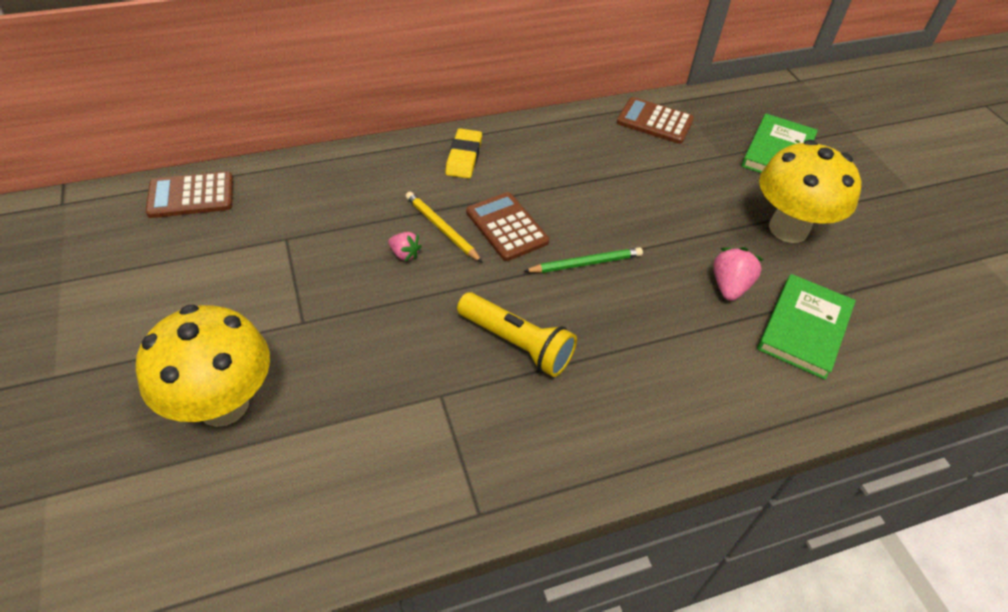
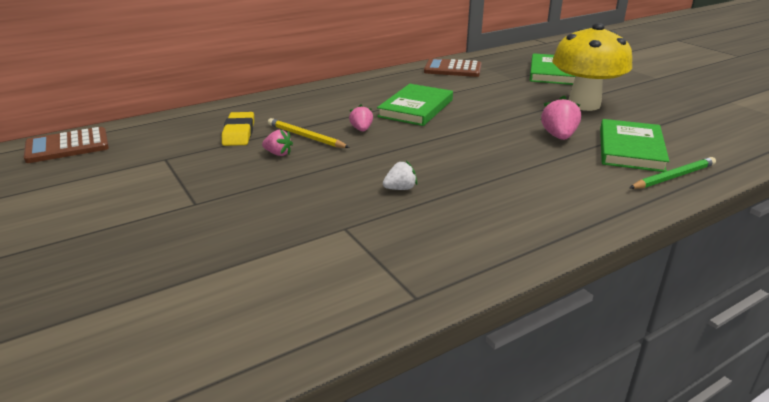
camera: 10 degrees left, 20 degrees down
yellow mushroom [136,305,270,427] -> none
yellow eraser [445,129,482,179] -> yellow eraser moved to [222,112,254,146]
yellow flashlight [457,292,577,377] -> white strawberry [383,161,417,190]
brown calculator [466,192,549,261] -> pink strawberry [349,104,373,131]
green pencil [523,247,643,273] -> green pencil moved to [630,157,716,189]
none -> green book [377,84,453,126]

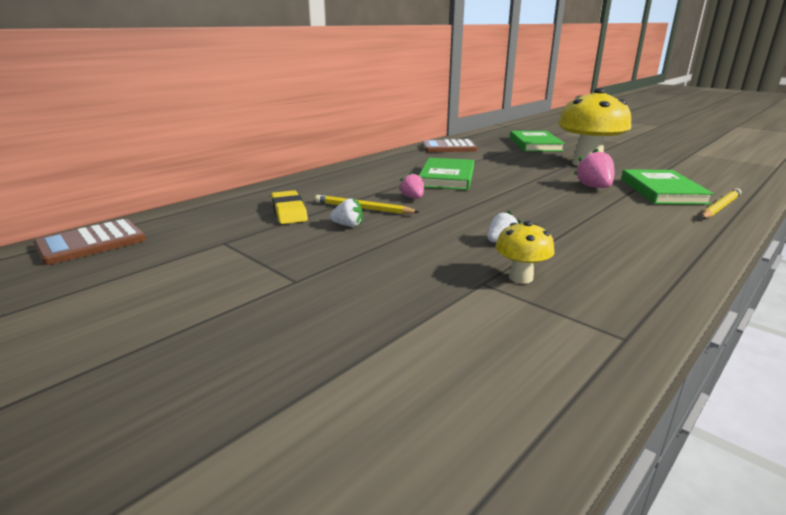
camera: 15 degrees left, 5 degrees down
pink strawberry [262,129,293,156] -> white strawberry [330,197,363,227]
green pencil [630,157,716,189] -> yellow pencil [701,189,741,218]
none -> yellow mushroom [495,221,555,284]

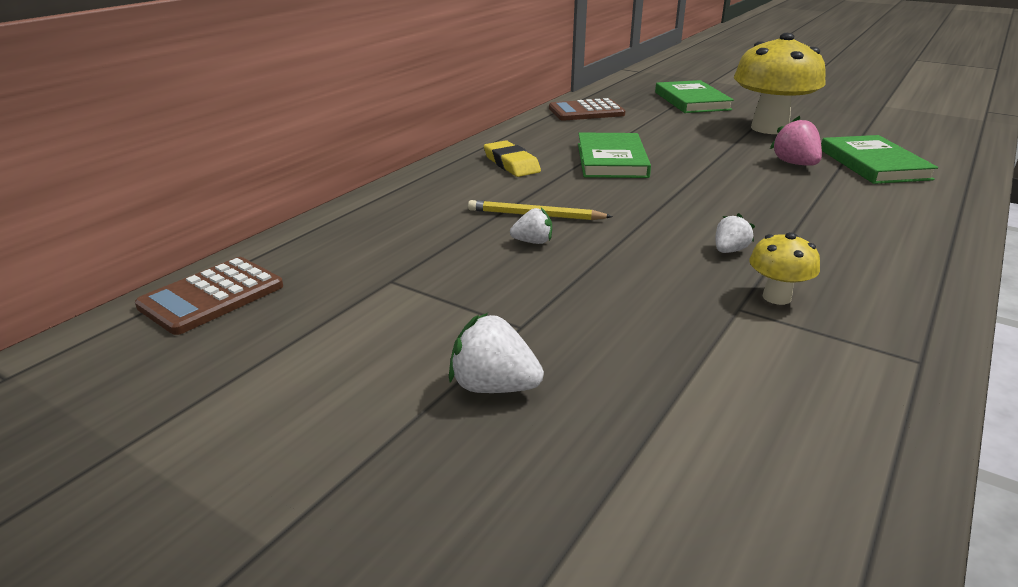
camera: 10 degrees left, 5 degrees up
yellow eraser [271,190,308,224] -> yellow eraser moved to [484,140,541,177]
pink strawberry [399,172,424,198] -> none
yellow pencil [701,189,741,218] -> none
none -> white strawberry [449,313,544,393]

